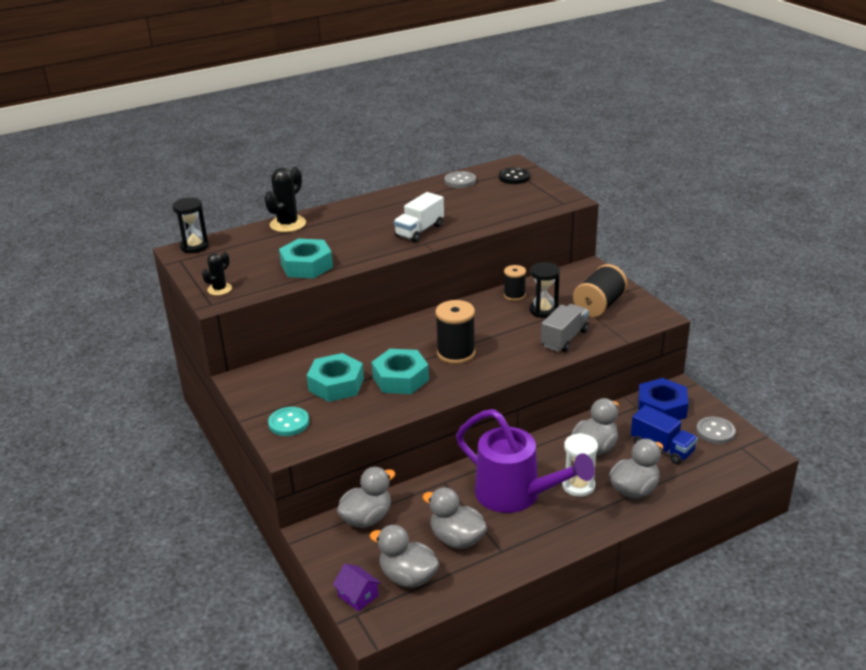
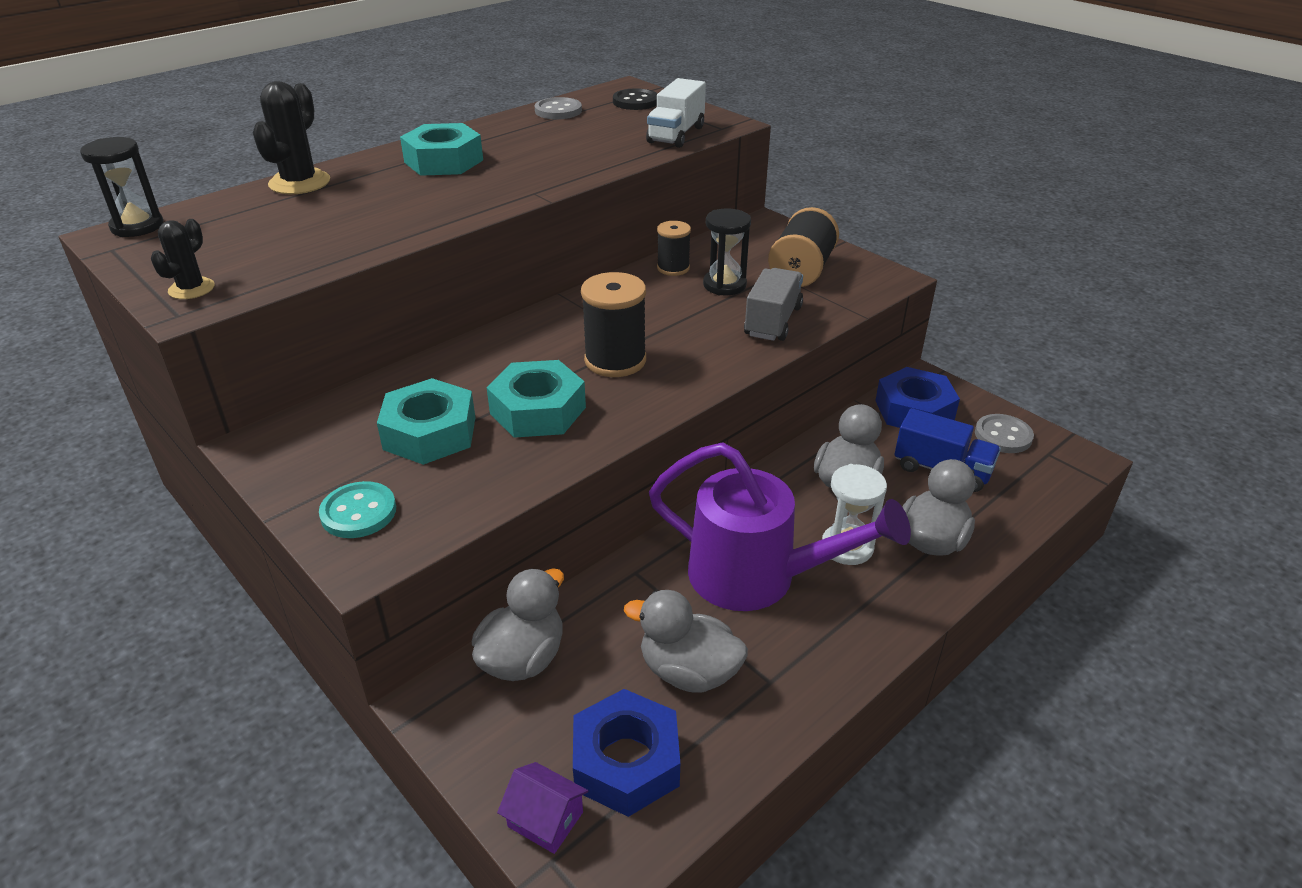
camera: 15 degrees left, 5 degrees up
turquoise nut [279,239,333,278] -> turquoise nut moved to [400,123,483,176]
grey duck [370,525,439,588] -> blue nut [573,689,680,817]
white truck [394,192,444,242] -> white truck moved to [646,78,706,148]

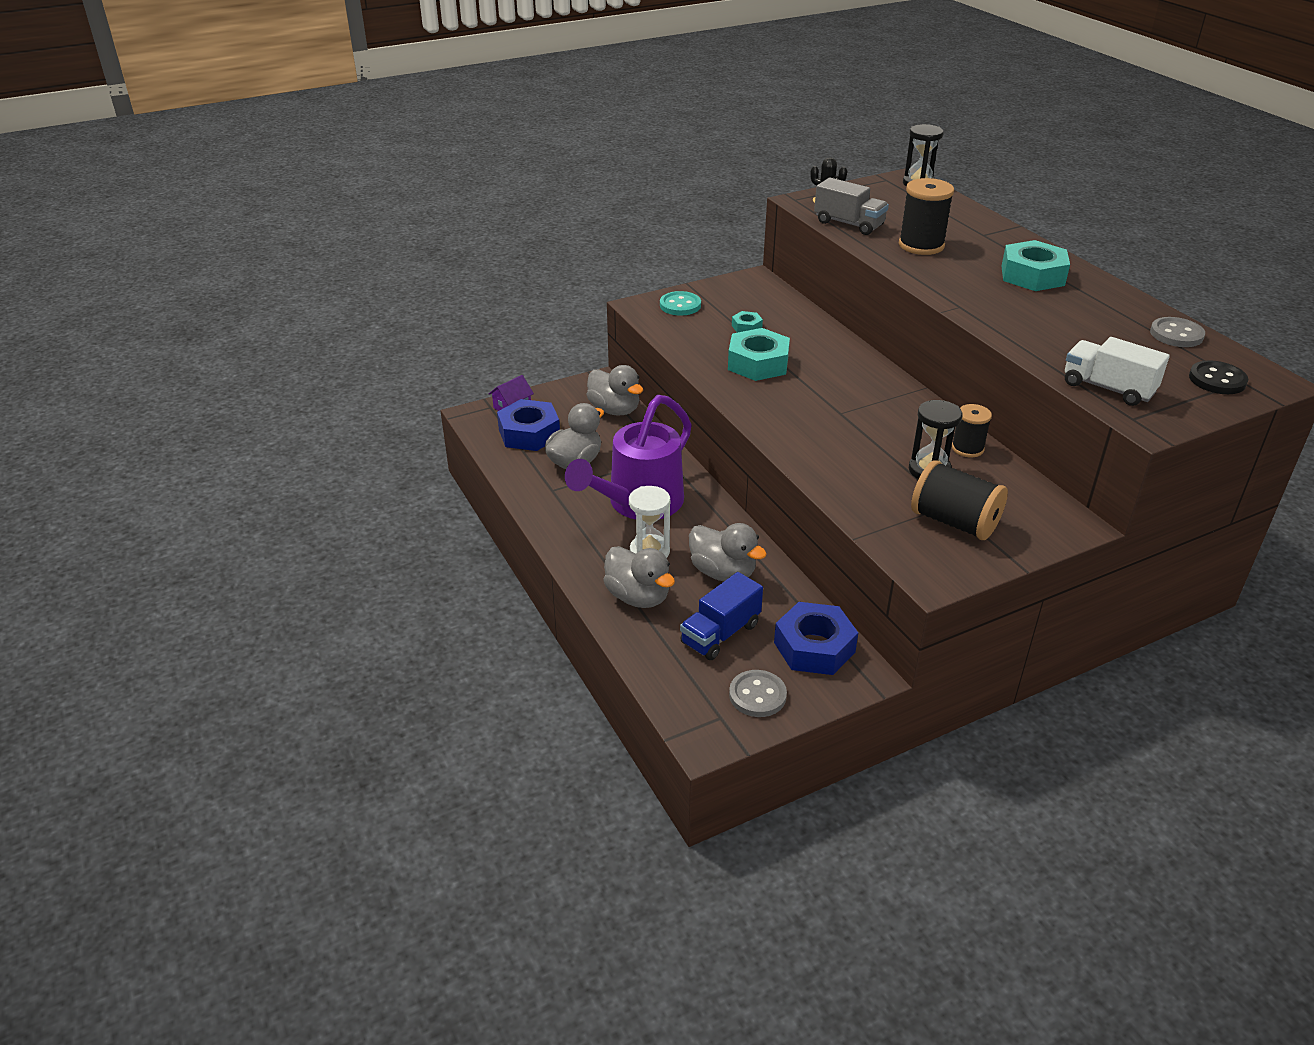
camera: 105 degrees right, 0 degrees up
black cactus [253,81,330,194] -> none
turquoise nut [377,378,475,465] -> turquoise nut [732,311,763,333], size x0.49
black spool [581,272,646,377] -> black spool moved to [899,178,954,255]
grey truck [744,268,803,341] -> grey truck moved to [814,178,889,235]

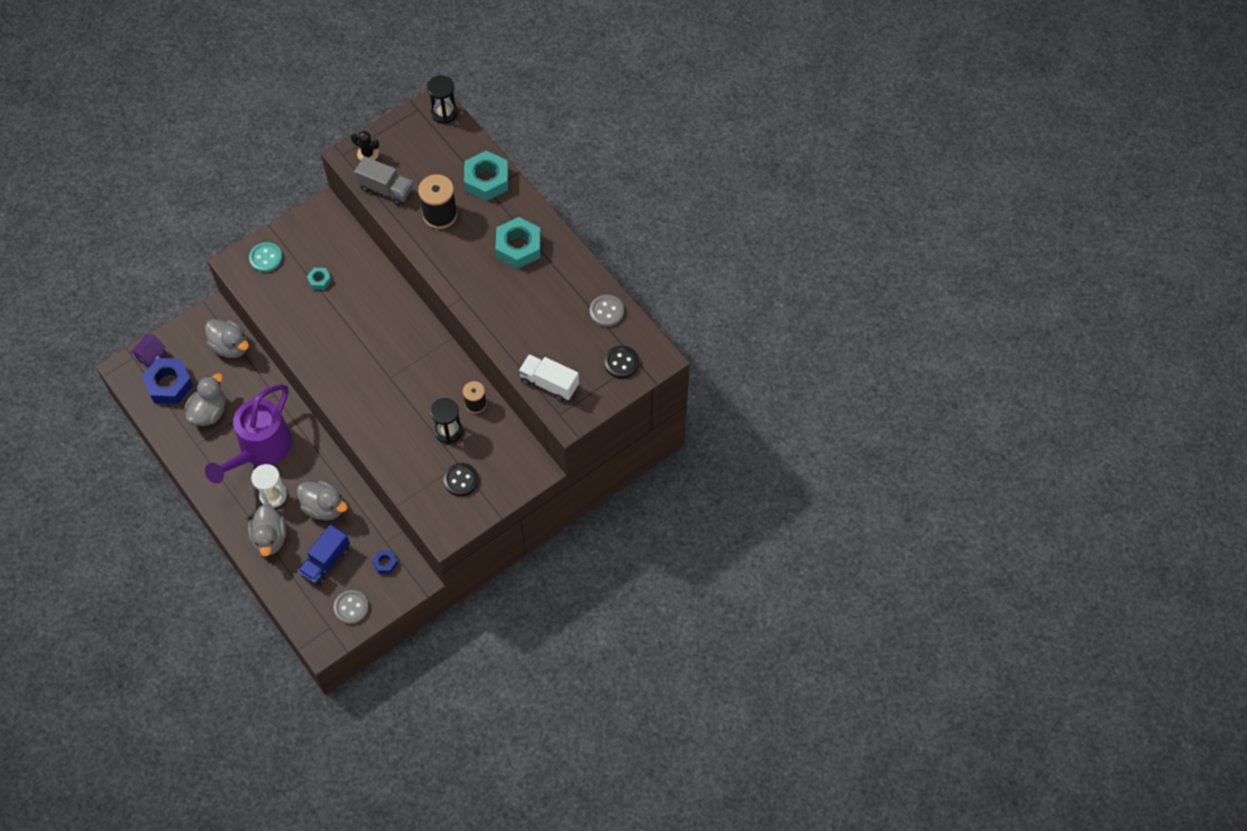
camera: 10 degrees left, 25 degrees up
grey duck [603,546,675,608] -> grey duck turned 45 degrees clockwise [248,504,287,557]
turquoise nut [728,328,790,381] -> turquoise nut moved to [464,151,508,201]
blue nut [774,602,858,675] -> blue nut [372,550,398,574], size x0.49
black spool [911,460,1008,540] -> black button [444,463,479,496]

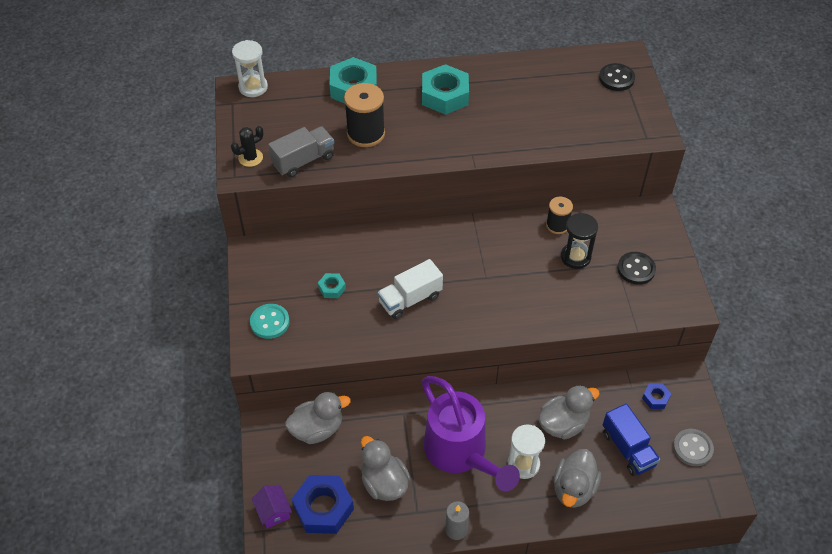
camera: 60 degrees left, 10 degrees down
grey duck [248,504,287,557] -> grey duck turned 90 degrees clockwise [553,449,601,508]
black hourglass [427,75,458,124] -> white hourglass [232,40,268,97]
white truck [519,354,579,402] -> white truck moved to [378,259,443,319]
grey button [590,295,624,327] -> none
none -> grey candle [445,501,469,540]

